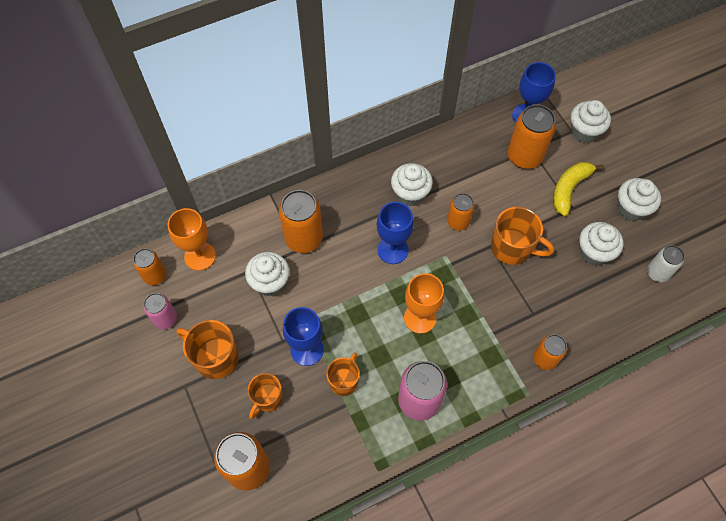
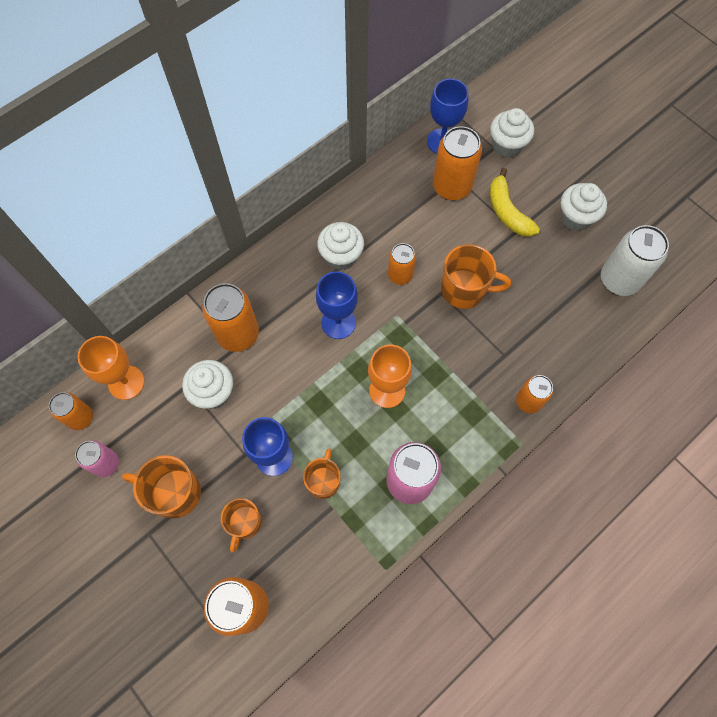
camera: 15 degrees left, 5 degrees up
yellow banana [553,162,604,216] -> yellow banana turned 45 degrees counterclockwise [490,168,540,237]
white cupcake [579,222,623,266] -> none
white can [647,245,685,282] -> white can [601,225,669,296], size x1.65

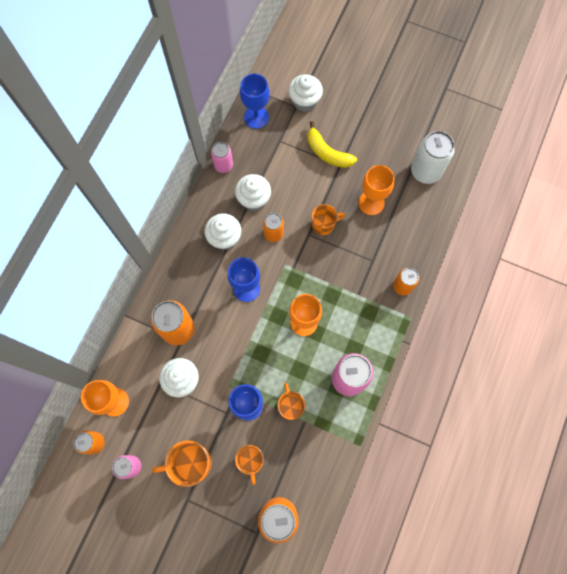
camera: 25 degrees left, 5 degrees up
orange can [433,126,482,200] -> none
orange mug [441,244,511,309] -> orange mug [312,204,345,235], size x0.66
white cupcake [561,183,607,231] -> white cupcake moved to [235,174,271,211]
none -> pink can [211,142,233,173]
none -> orange goblet [359,165,394,215]

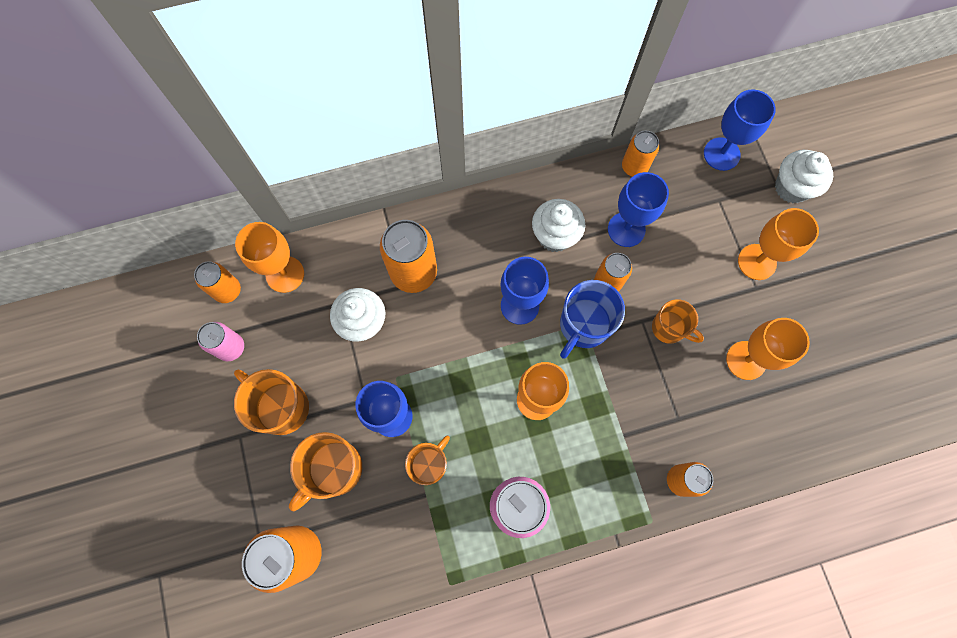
camera: 50 degrees right, 0 degrees up
pink can [211,142,233,173] -> orange can [622,131,659,177]
white cupcake [235,174,271,211] -> blue goblet [608,172,669,247]
orange mug [235,445,264,485] -> orange mug [289,432,362,511], size x1.52
yellow banana [308,121,357,168] -> orange goblet [738,208,819,280]
white can [411,131,455,184] -> none
none -> blue mug [560,280,625,359]

